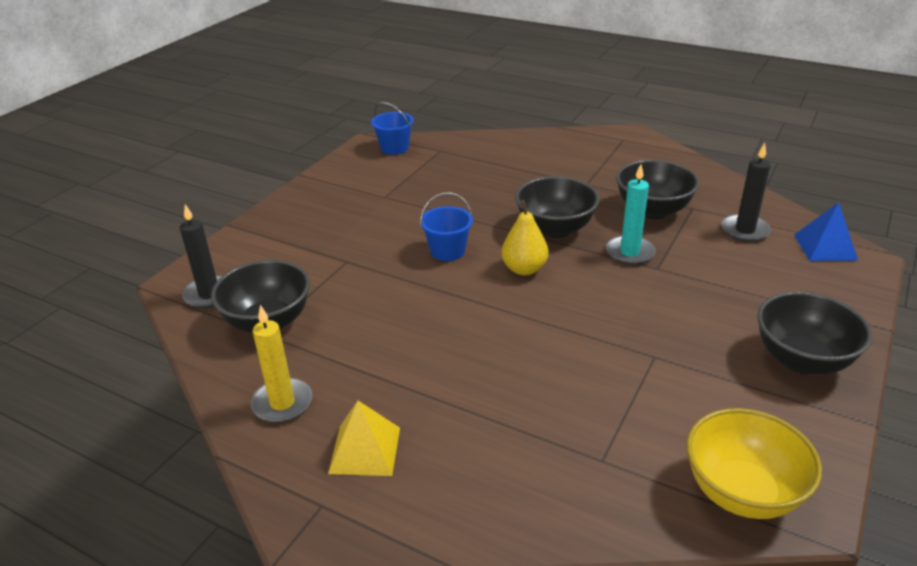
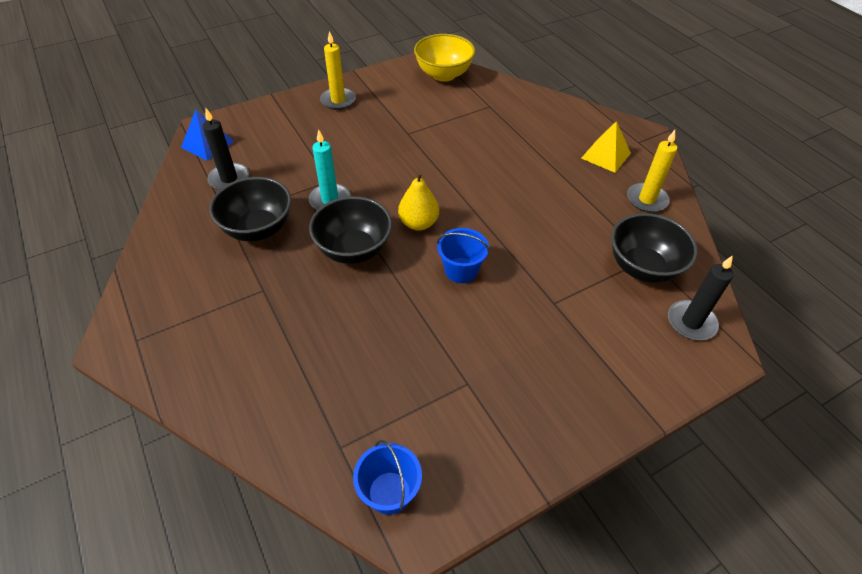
camera: 150 degrees left, 15 degrees up
black bowl [757,292,872,374] -> yellow candle [320,31,356,110]

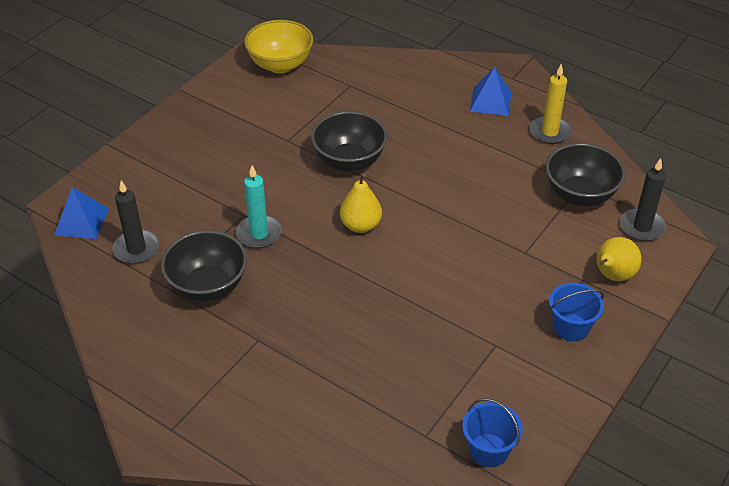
camera: 25 degrees left, 5 degrees down
black bowl [309,196,392,264] -> black bowl moved to [311,111,387,172]
yellow candle [320,31,356,110] -> none
blue bucket [437,228,490,283] -> blue bucket moved to [549,283,604,342]
yellow pyramid [581,121,631,173] -> blue pyramid [470,67,511,116]
none -> yellow pear [597,237,642,281]

